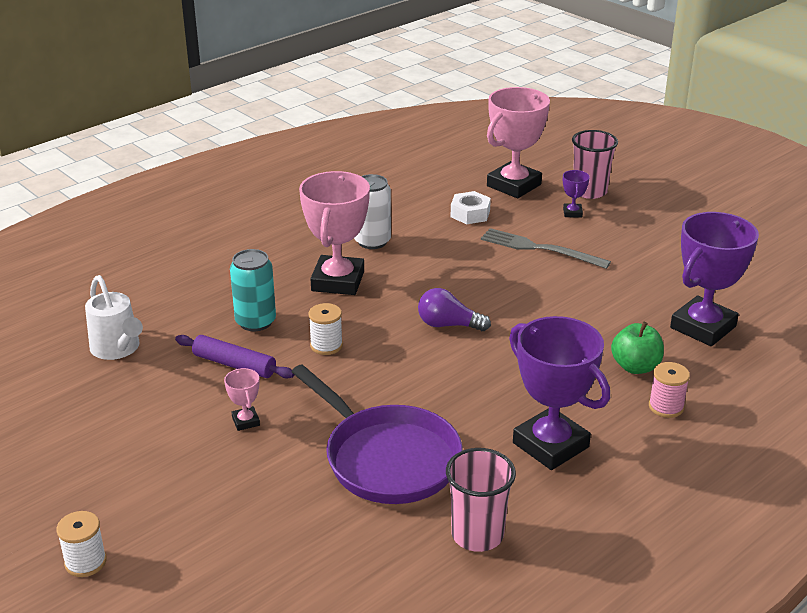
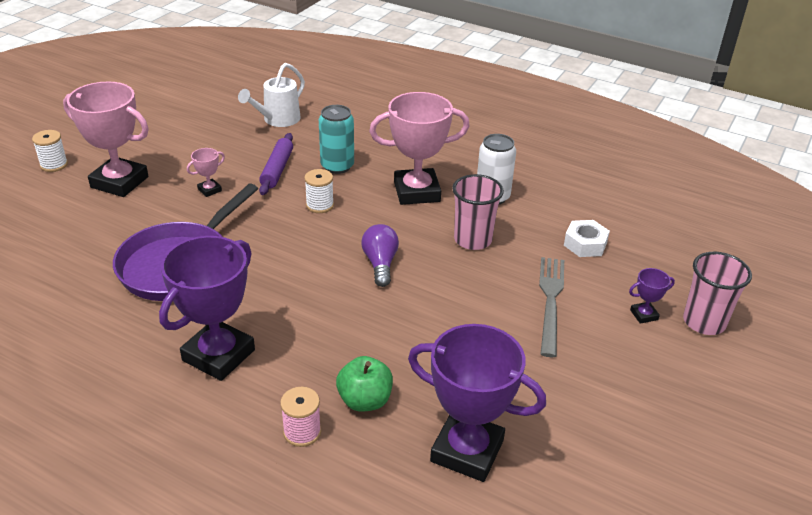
camera: 70 degrees right, 5 degrees up
pink cup [446,448,516,552] -> pink cup moved to [452,174,504,250]
pink trophy [487,87,550,198] -> pink trophy moved to [63,82,149,197]

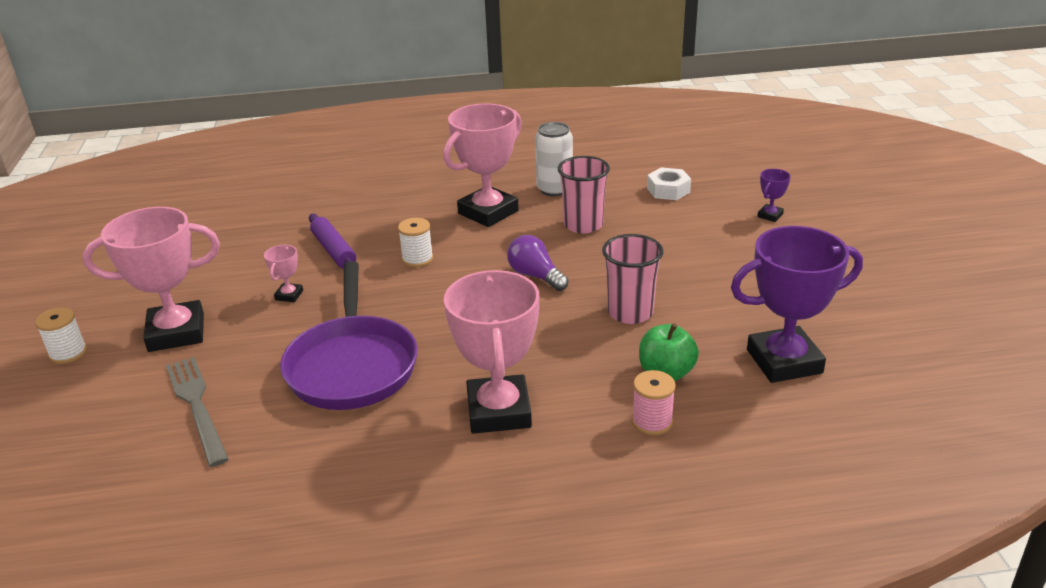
camera: 35 degrees left, 5 degrees down
purple trophy [159,236,255,381] -> pink trophy [444,270,539,434]
white watering can [238,63,305,127] -> none
turquoise can [319,105,354,174] -> none
grey fork [539,257,564,357] -> grey fork moved to [166,357,229,467]
pink cup [683,252,752,335] -> pink cup moved to [602,234,663,324]

